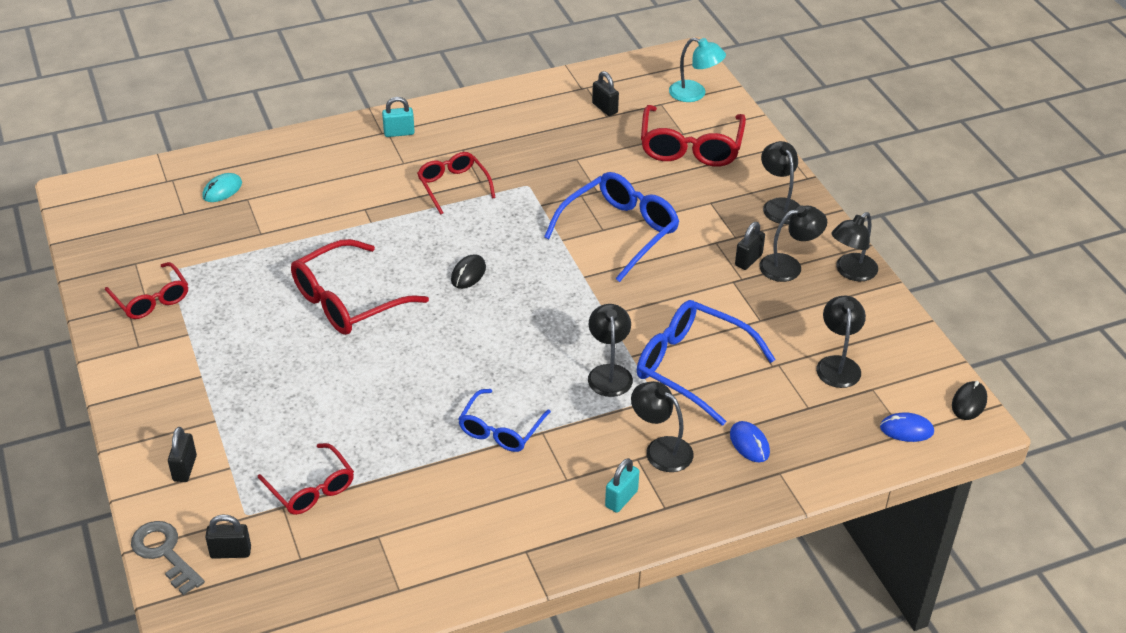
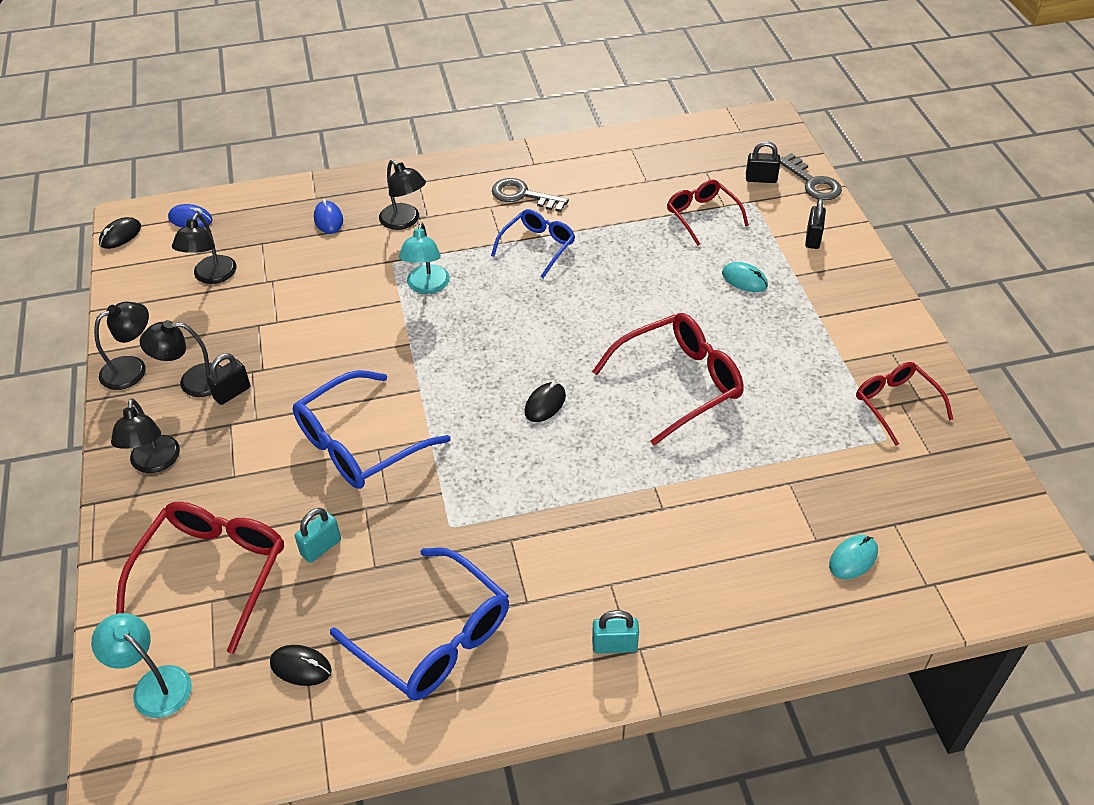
camera: 170 degrees left, 5 degrees up
red glasses [417,152,496,215] -> none
black lamp [588,304,633,397] -> turquoise lamp [399,222,450,294]
black padlock [592,71,619,116] -> black mouse [270,645,332,686]
turquoise padlock [605,458,639,513] -> turquoise padlock moved to [295,508,341,563]
blue glasses [637,300,776,426] -> blue glasses moved to [330,548,509,700]
none -> grey key [492,178,569,212]
none -> turquoise mouse [722,262,768,292]

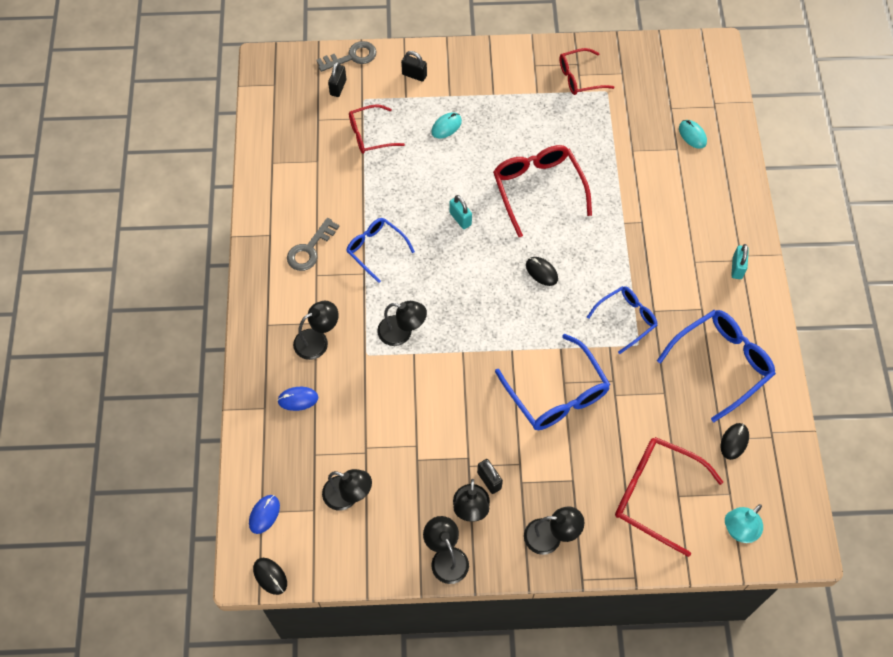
camera: 80 degrees left, 15 degrees up
turquoise padlock [295,508,341,563] -> turquoise padlock moved to [449,195,472,229]
turquoise lamp [399,222,450,294] -> black lamp [377,301,427,346]
none -> blue glasses [587,286,657,354]

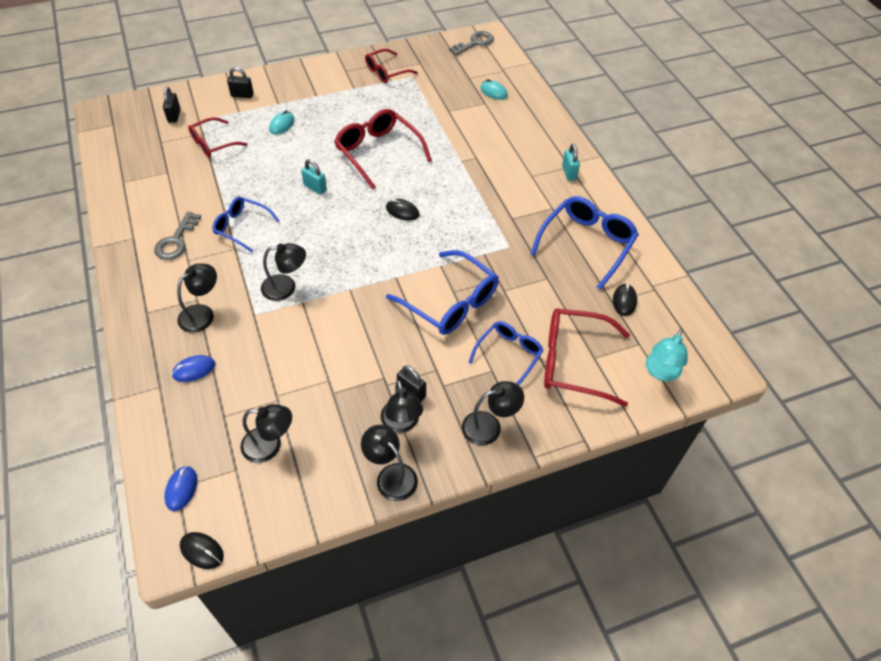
camera: 20 degrees left, 10 degrees down
grey key [316,41,377,72] -> grey key moved to [449,31,494,56]
blue glasses [587,286,657,354] -> blue glasses moved to [468,321,544,385]

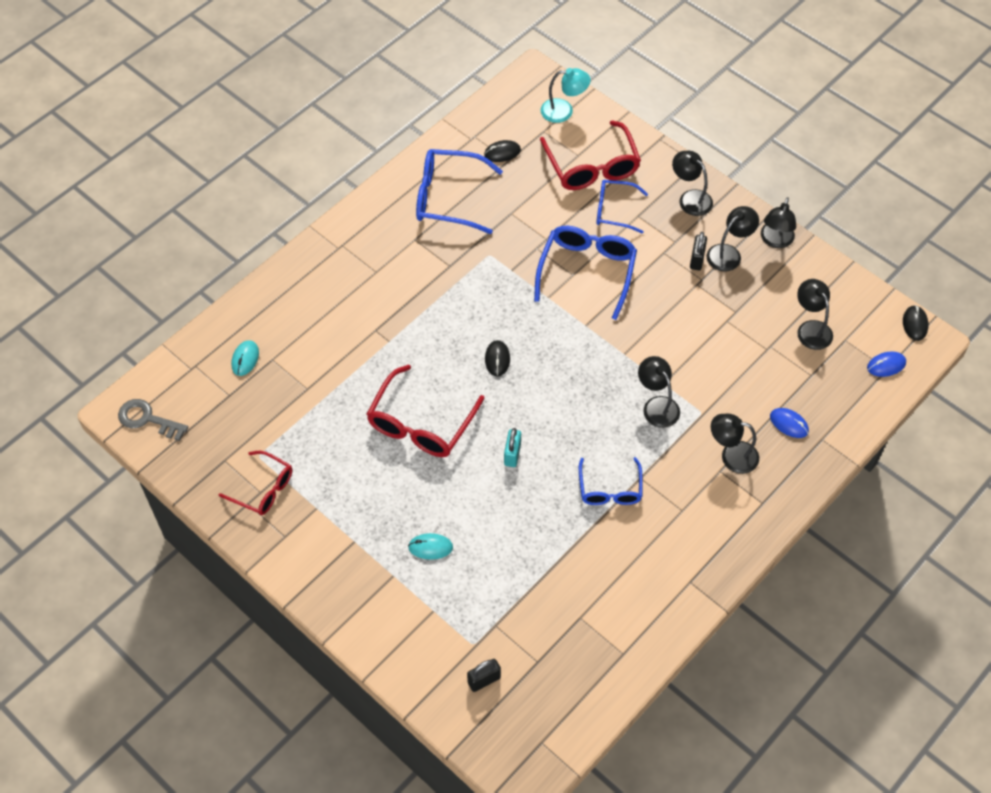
camera: 115 degrees left, 5 degrees up
grey key [154,212,201,260] -> none
red glasses [188,117,247,157] -> none
black padlock [227,67,254,98] -> none
turquoise padlock [562,144,580,180] -> none

